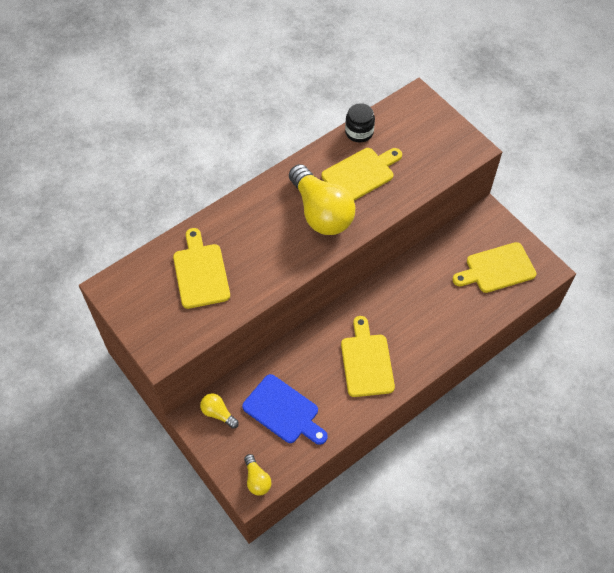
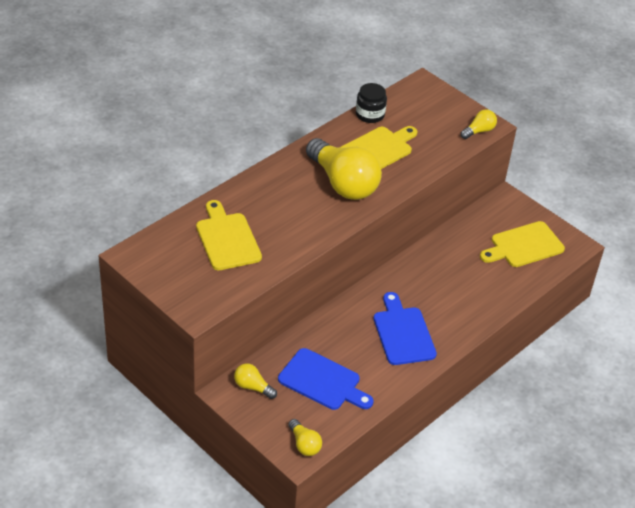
camera: 10 degrees left, 15 degrees down
yellow cutting board [341,316,395,397] -> blue cutting board [374,292,437,365]
none -> yellow light bulb [461,109,497,139]

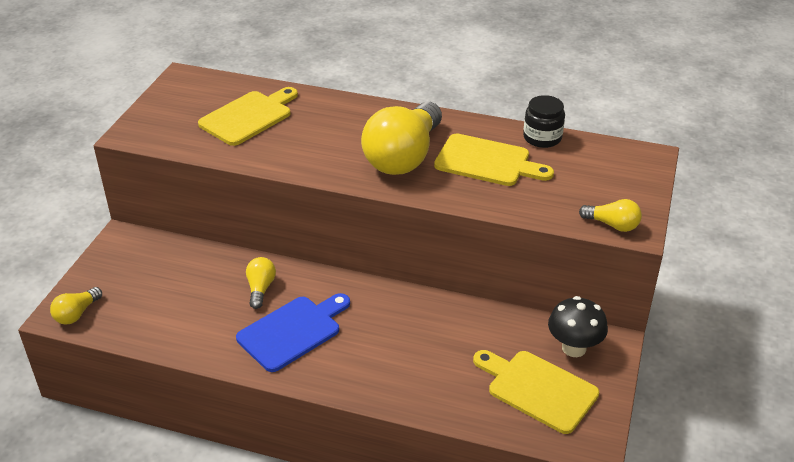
camera: 65 degrees right, 5 degrees down
yellow light bulb [234,363,277,399] -> yellow light bulb moved to [246,257,276,309]
blue cutting board [278,348,374,410] -> none
none -> black mushroom [548,296,608,357]

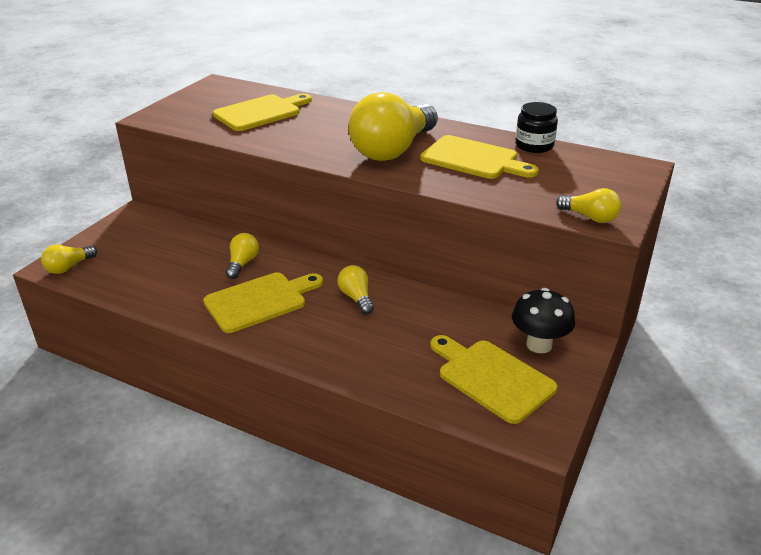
camera: 10 degrees right, 5 degrees down
blue cutting board [236,293,350,372] -> yellow cutting board [203,272,323,333]
none -> yellow light bulb [338,265,374,314]

